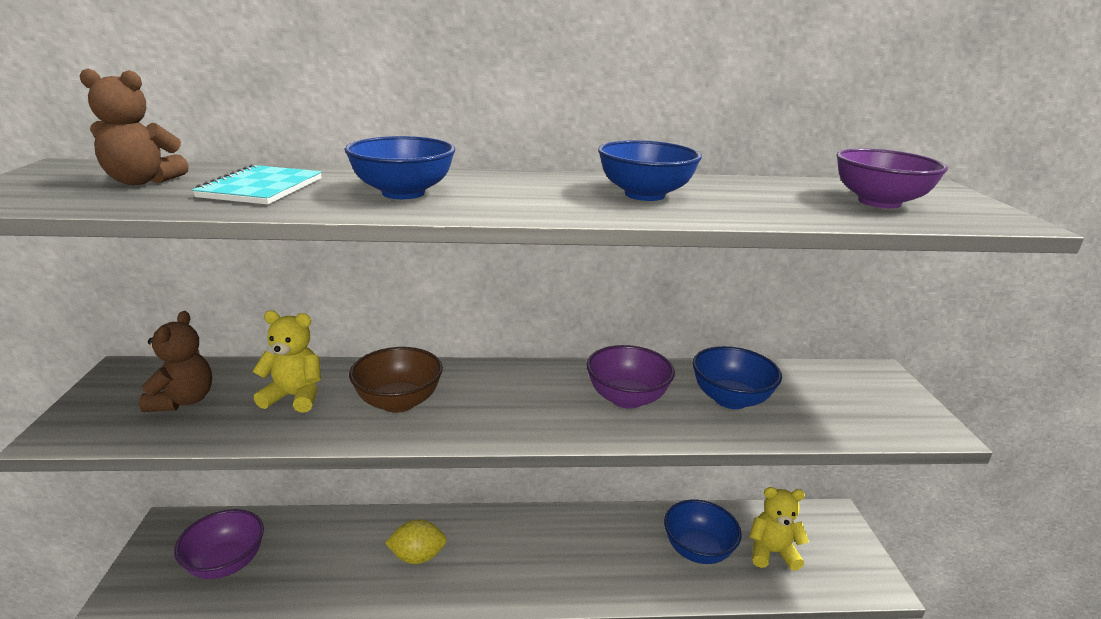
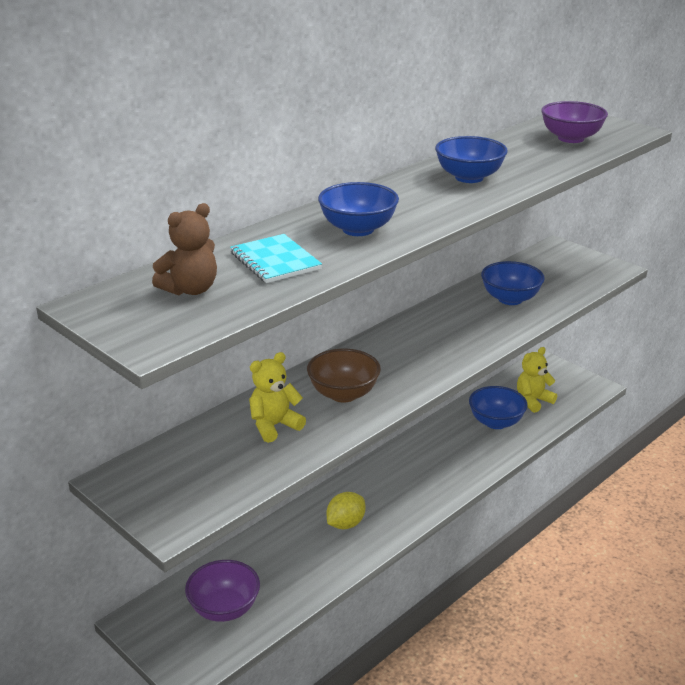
camera: 40 degrees left, 5 degrees up
brown teddy bear [139,311,212,412] -> none
purple bowl [586,345,675,409] -> none

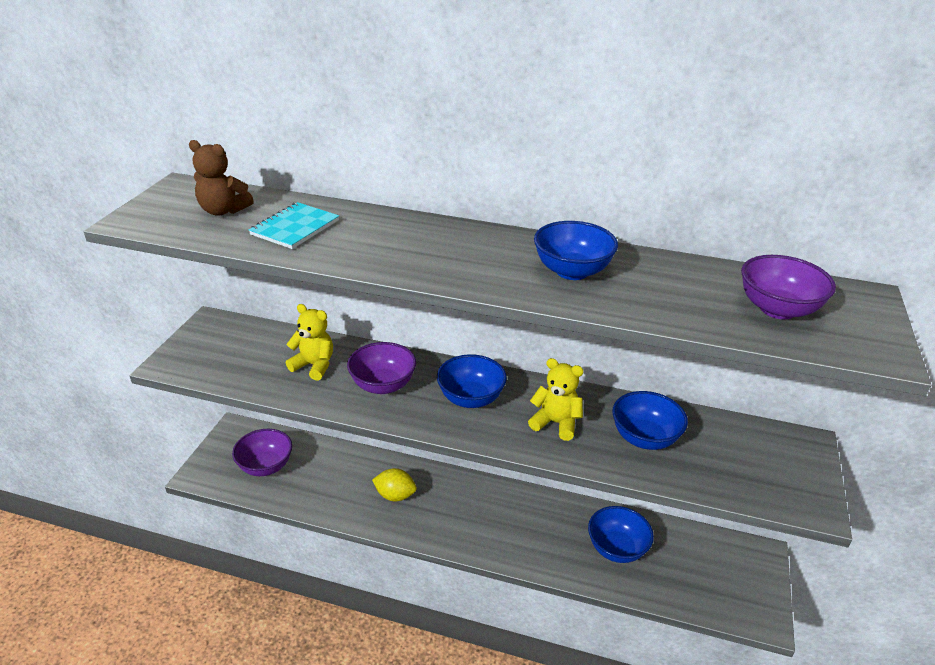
camera: 60 degrees right, 5 degrees up
brown bowl [307,349,381,403] -> purple bowl [347,342,416,394]
blue bowl [318,182,399,236] -> blue bowl moved to [437,354,507,408]
yellow teddy bear [517,347,557,413] -> yellow teddy bear moved to [528,358,584,441]

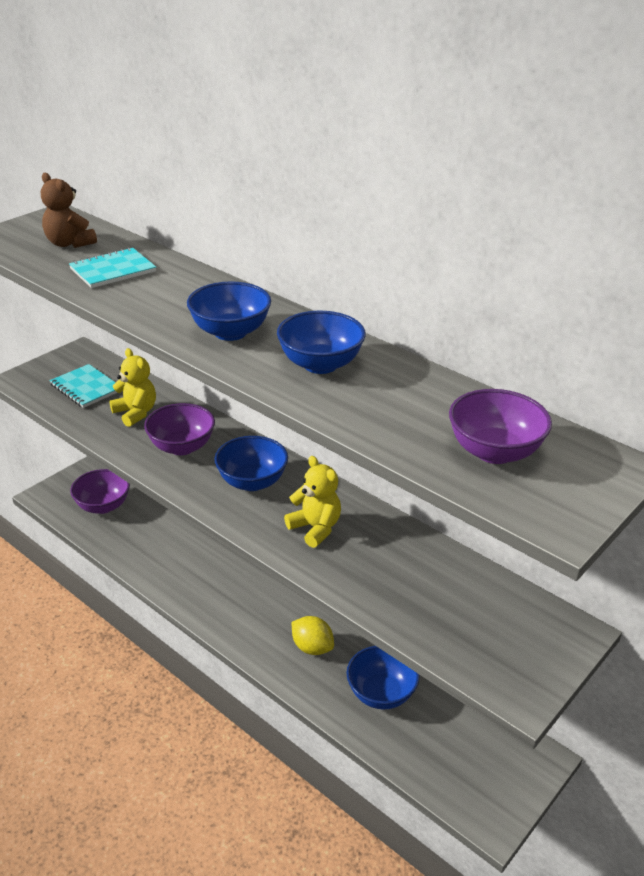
camera: 25 degrees right, 0 degrees up
yellow lemon [372,468,417,501] -> yellow lemon moved to [292,616,334,655]
blue bowl [612,391,688,450] -> blue bowl moved to [187,281,271,341]
none -> turquoise notebook [50,364,118,408]

